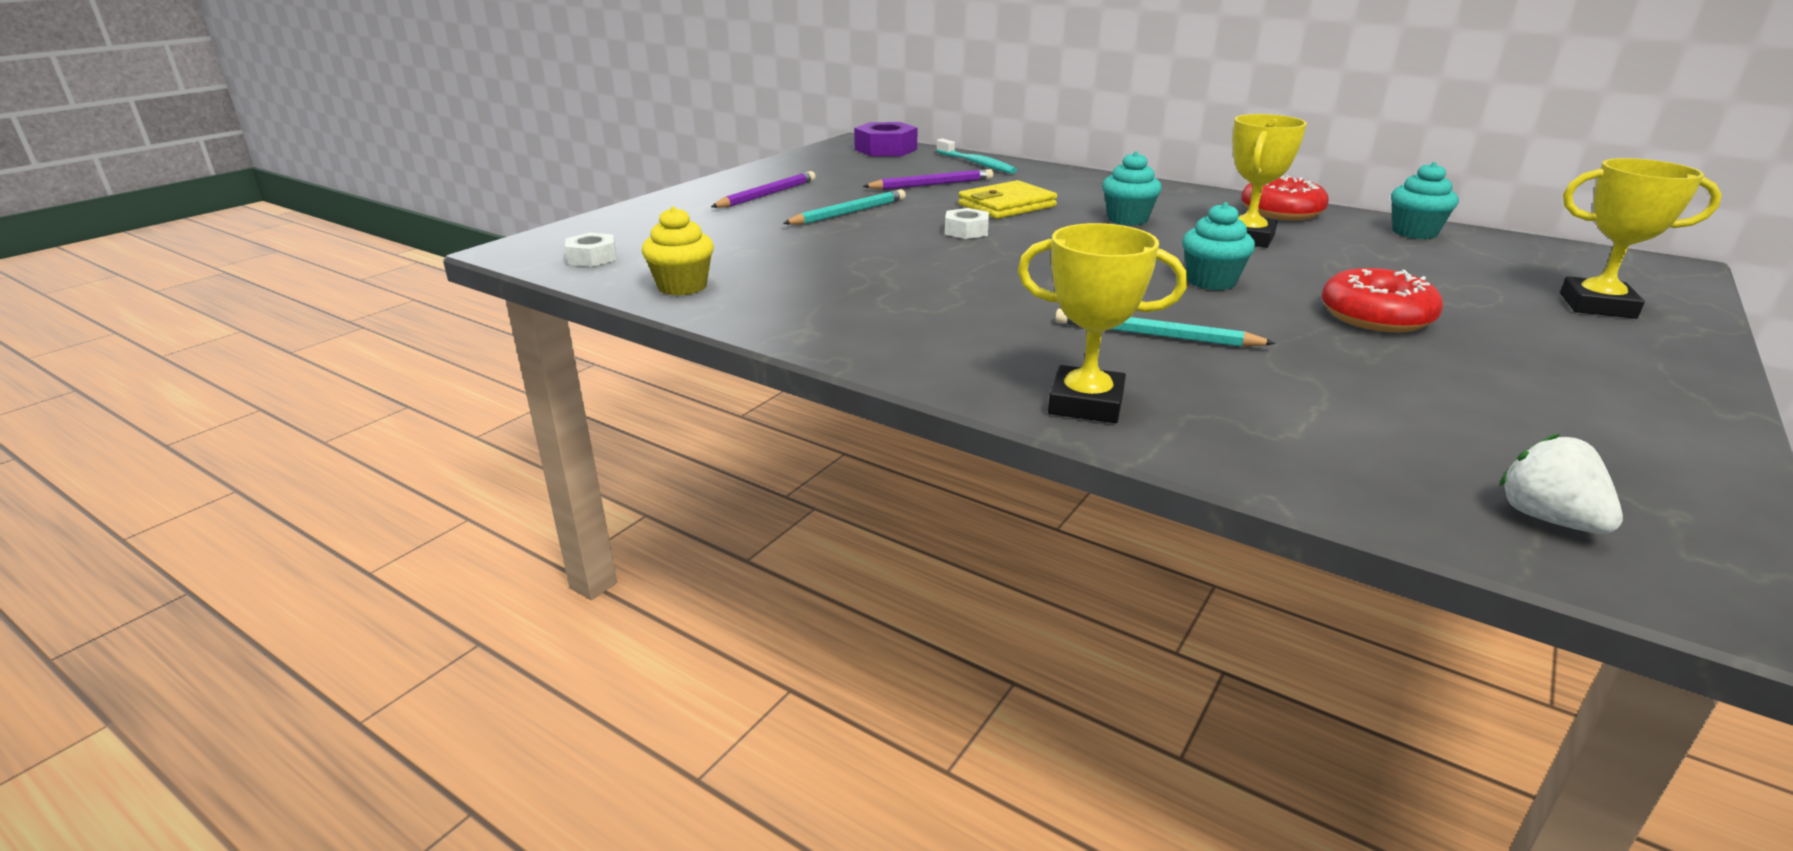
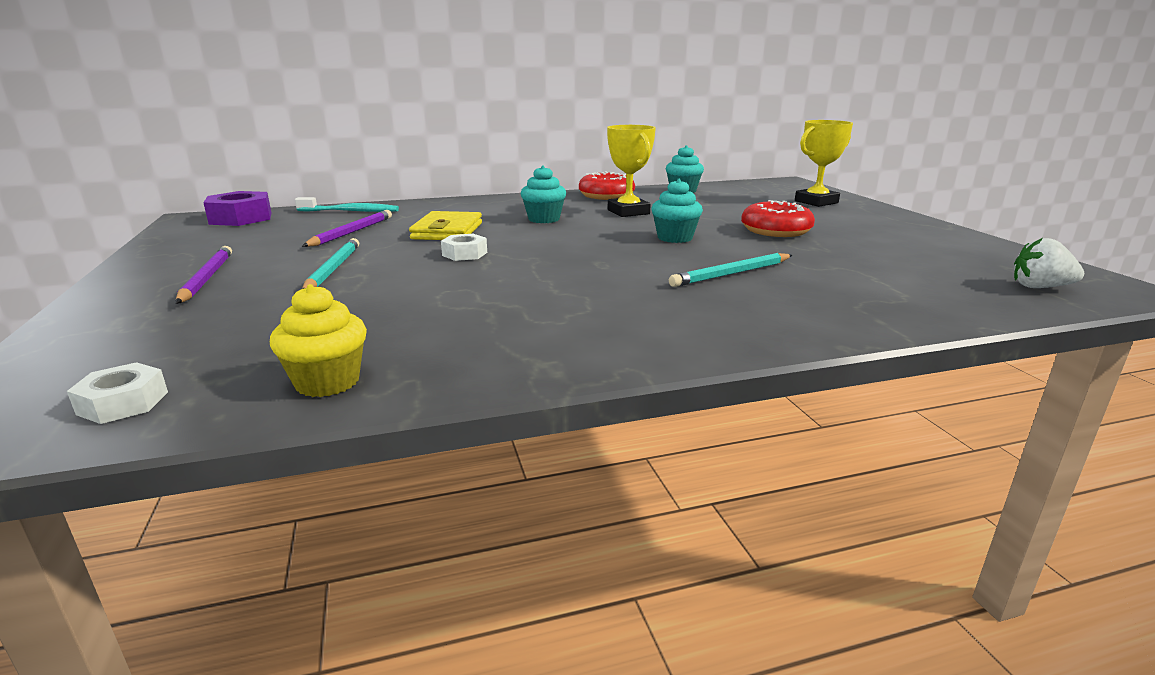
camera: 50 degrees left, 5 degrees down
yellow trophy [1018,223,1187,423] -> none

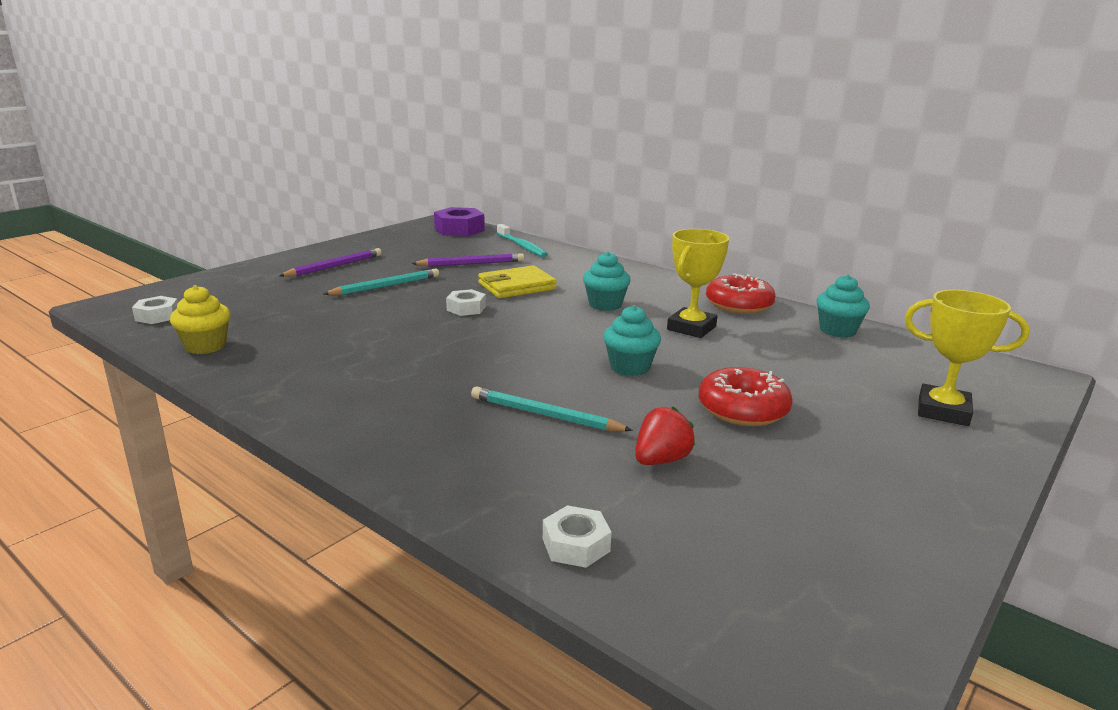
camera: 55 degrees right, 0 degrees up
white strawberry [1014,238,1084,288] -> none
none -> white nut [543,505,612,568]
none -> red strawberry [635,407,695,465]

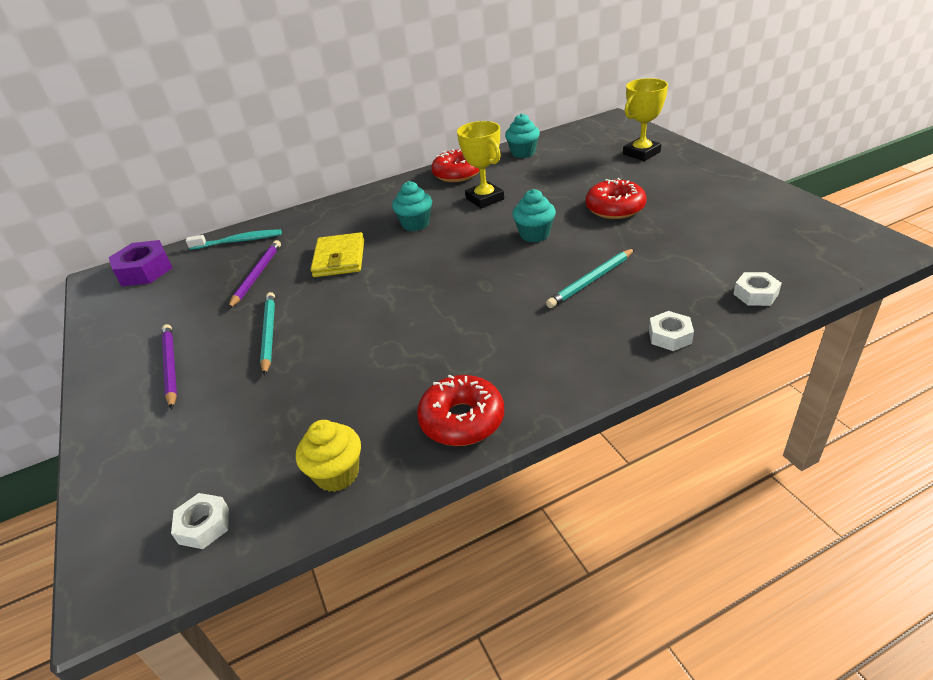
camera: 60 degrees left, 15 degrees up
white nut [446,289,486,316] -> white nut moved to [649,311,694,351]
red strawberry [635,407,695,465] -> none
none -> red donut [417,374,504,446]

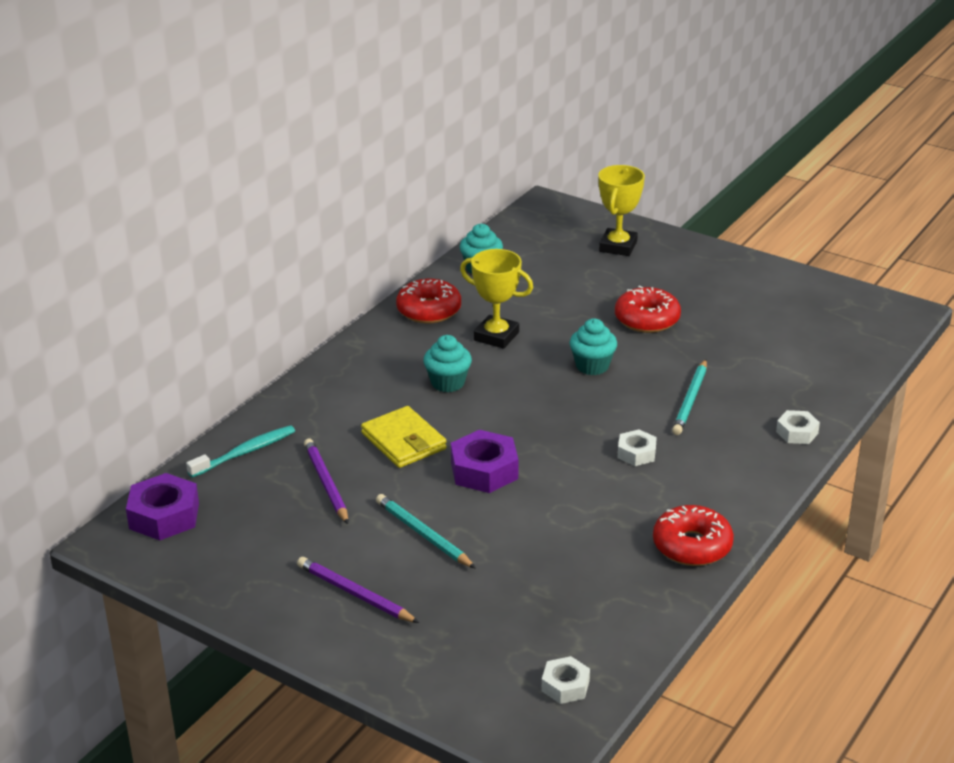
camera: 35 degrees left, 5 degrees down
yellow cupcake [296,420,361,492] -> none
white nut [734,272,782,306] -> white nut moved to [618,430,657,466]
none -> purple nut [451,430,518,493]

